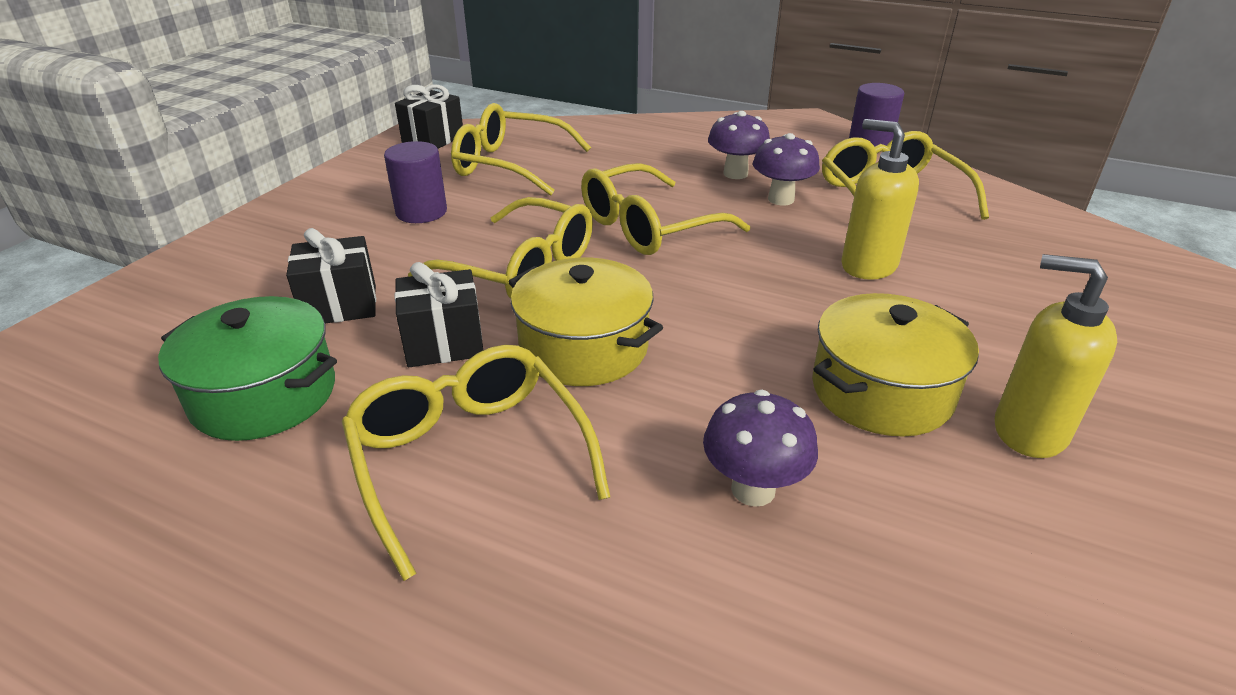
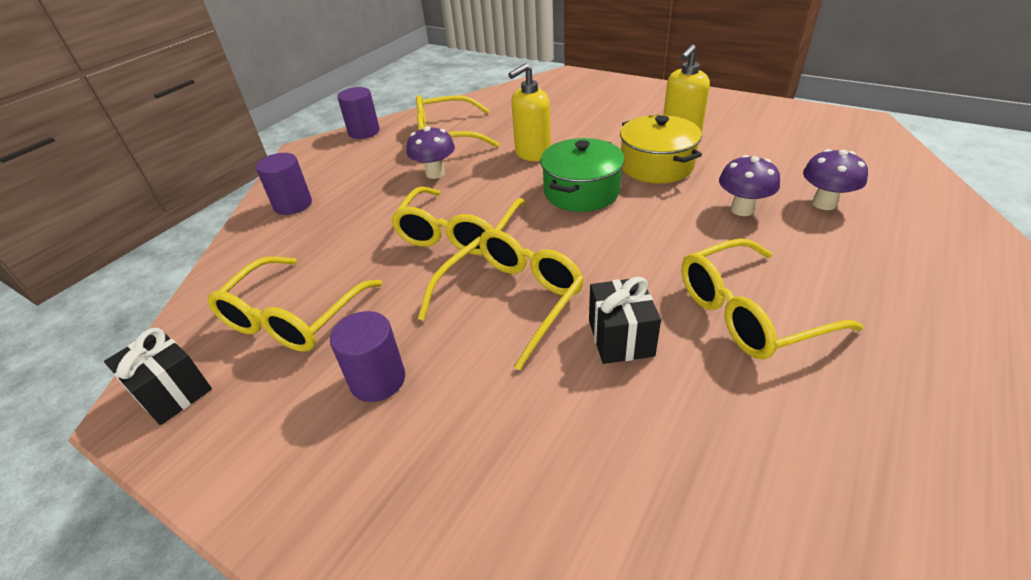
camera: 80 degrees left, 5 degrees up
green pot [158,296,337,441] -> green pot moved to [540,138,625,212]
black gift [286,228,376,323] -> none
yellow pot [508,258,663,386] -> none
yellow glasses [581,163,750,255] -> yellow glasses turned 45 degrees clockwise [390,186,526,255]
purple mushroom [708,111,770,179] -> purple mushroom moved to [803,149,868,210]
none -> purple cylinder [256,153,312,215]

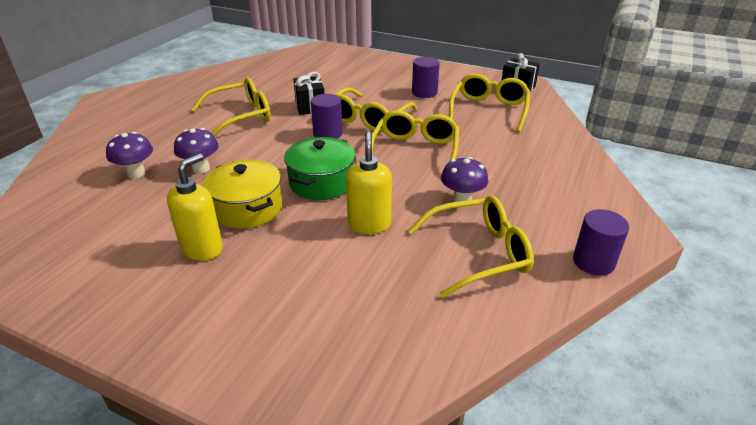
camera: 170 degrees right, 5 degrees down
purple cylinder [256,153,312,215] -> purple cylinder moved to [311,94,343,139]
yellow soap dispenser [508,63,551,161] -> yellow soap dispenser turned 45 degrees counterclockwise [346,131,392,234]

